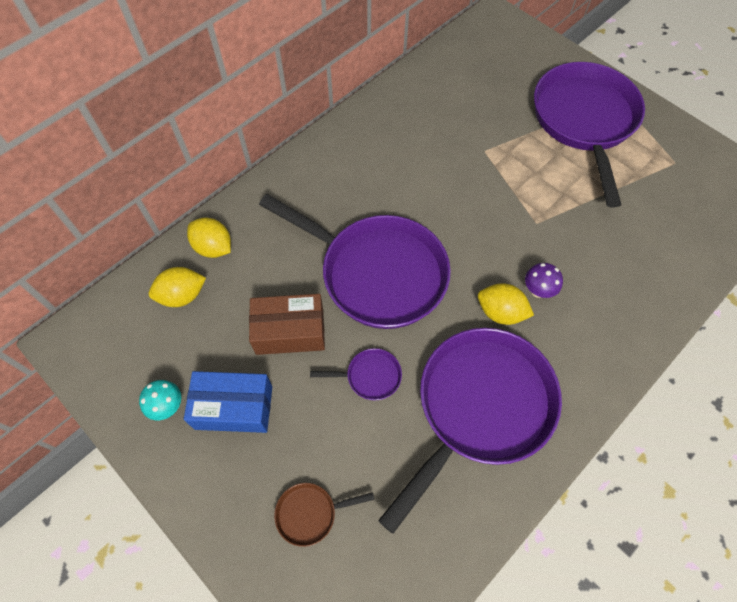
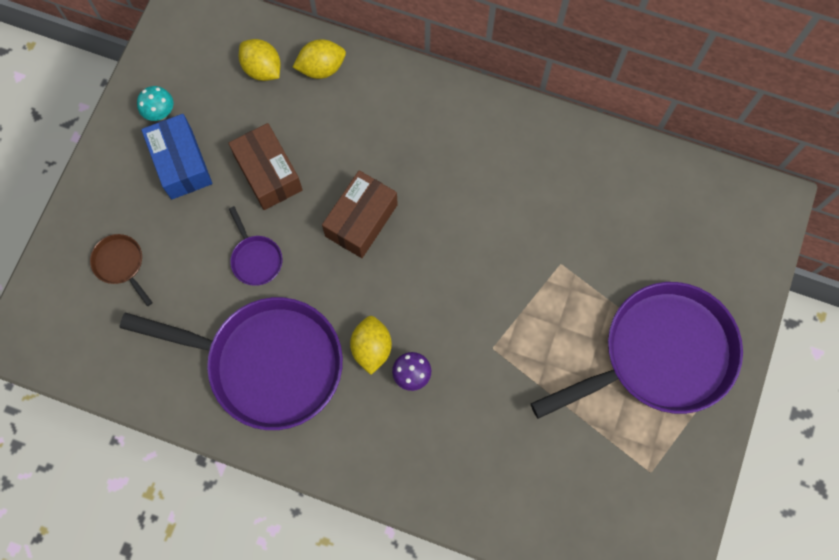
camera: 65 degrees right, 10 degrees up
yellow lemon [187,217,231,258] -> yellow lemon turned 60 degrees clockwise [293,39,346,79]
purple pan [259,194,451,329] -> brown box [322,170,398,258]

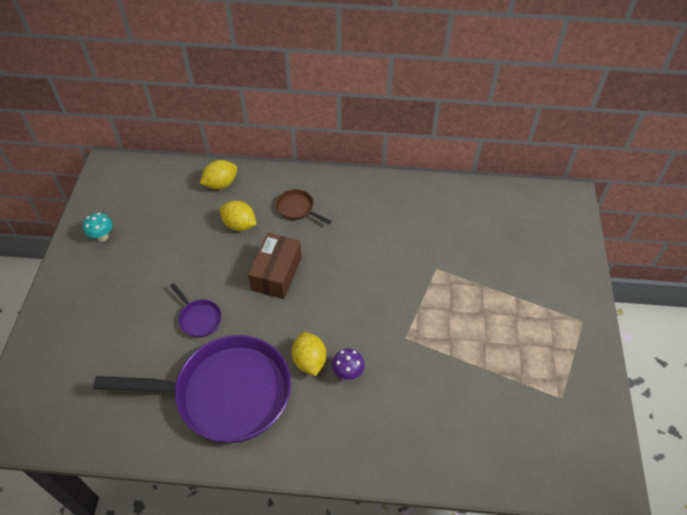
camera: 15 degrees left, 20 degrees down
brown pan [90,234,153,306] -> brown pan moved to [276,189,332,224]
blue box [141,114,212,200] -> none
brown box [228,123,303,210] -> none
yellow lemon [239,39,281,81] -> yellow lemon moved to [220,200,257,231]
purple pan [531,282,743,419] -> none

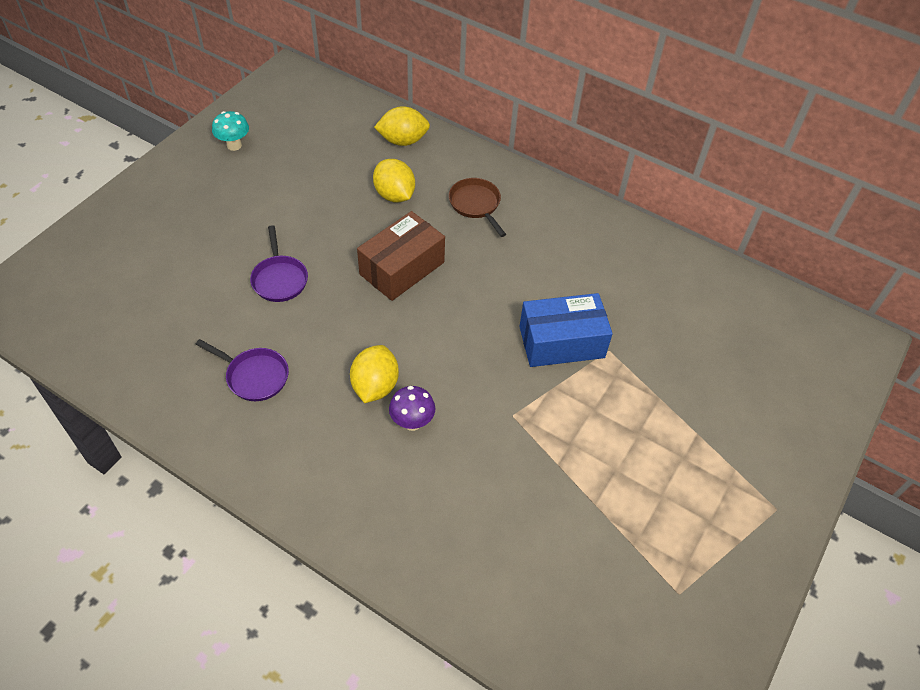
camera: 25 degrees right, 0 degrees up
purple pan [93,335,291,443] -> purple pan [195,339,289,401], size x0.40
none -> blue box [519,293,613,367]

